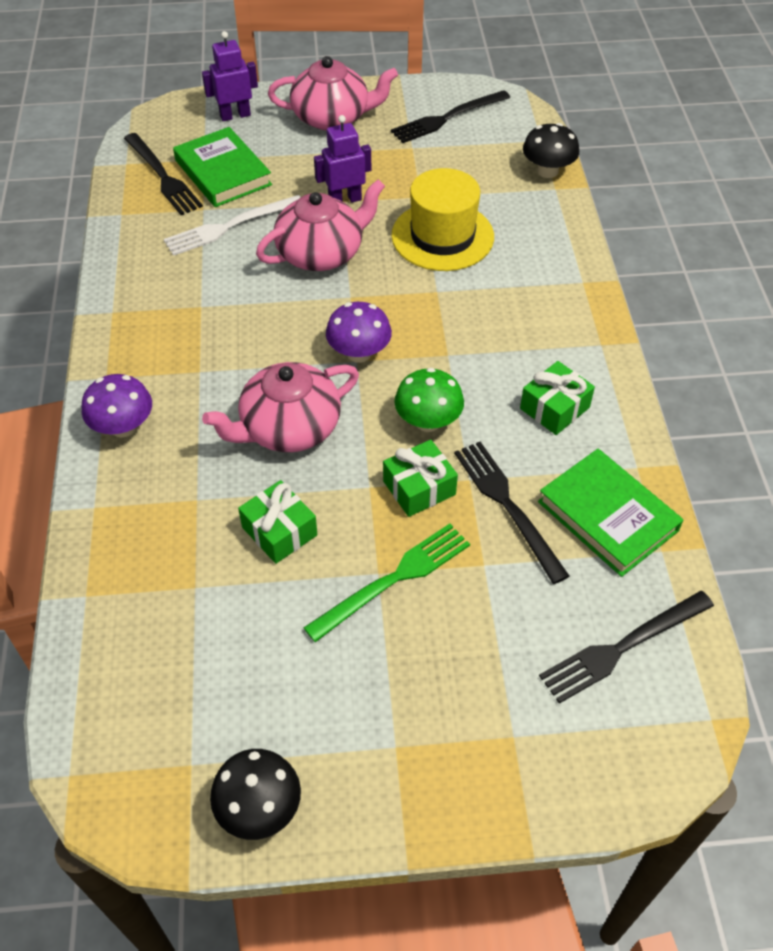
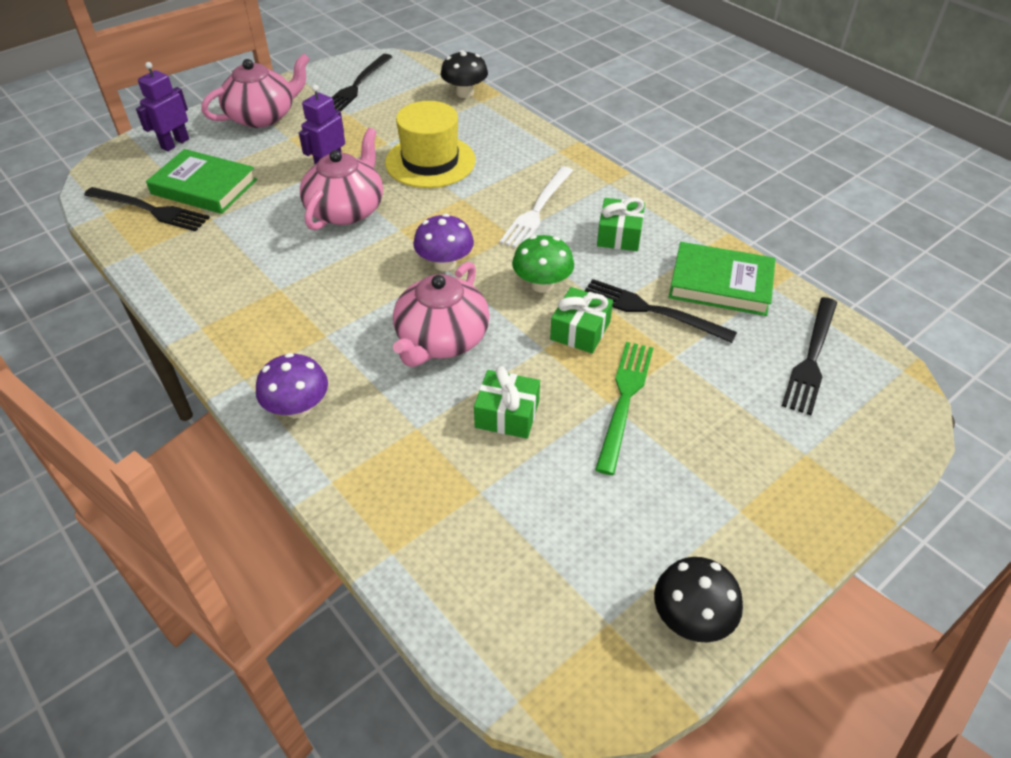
camera: 35 degrees left, 5 degrees down
white fork [163,195,301,256] -> white fork moved to [499,166,573,248]

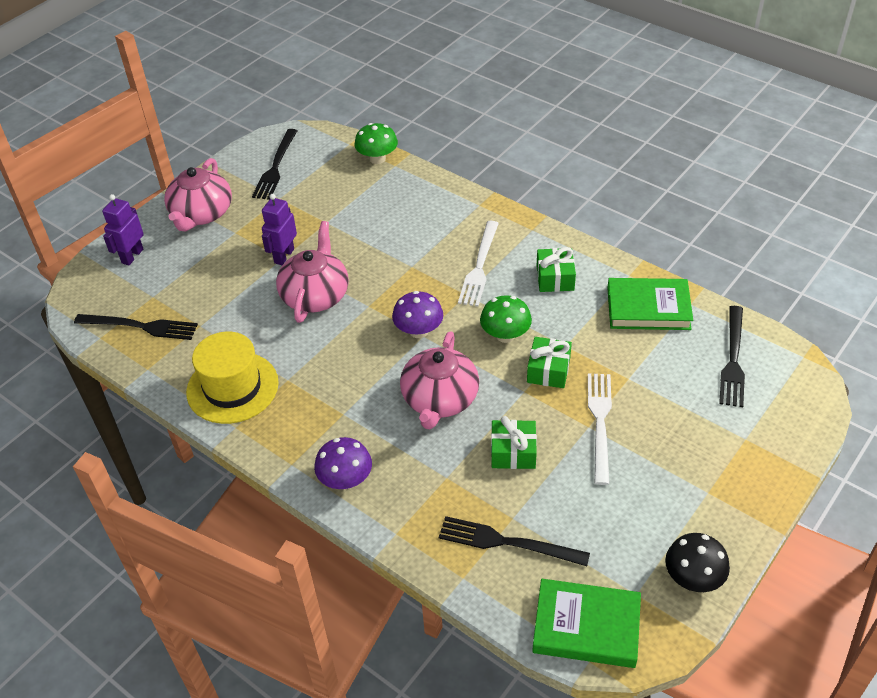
camera: 10 degrees left, 0 degrees up
green book [146,149,257,214] -> green book moved to [532,579,641,668]
pink teapot [201,54,310,128] -> pink teapot turned 150 degrees clockwise [164,158,232,231]
yellow hat [385,101,476,188] -> yellow hat moved to [186,332,279,424]
black mushroom [441,50,488,98] -> green mushroom [354,123,398,164]
black fork [585,279,737,343] -> black fork moved to [439,516,590,566]
green fork [595,342,653,475] -> white fork [588,373,612,485]

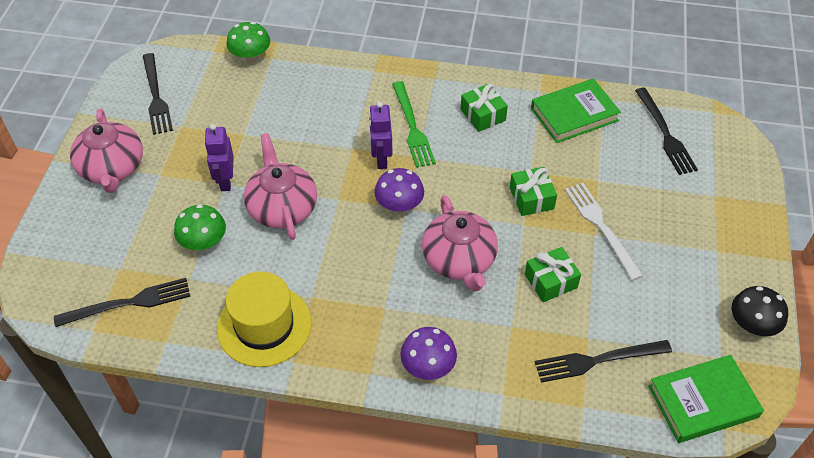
camera: 30 degrees left, 5 degrees up
purple robot [102,194,144,265] -> purple robot moved to [369,102,392,169]
white fork [458,221,499,306] -> green fork [392,81,436,168]
green mushroom [480,295,532,343] -> green mushroom moved to [174,204,226,251]

